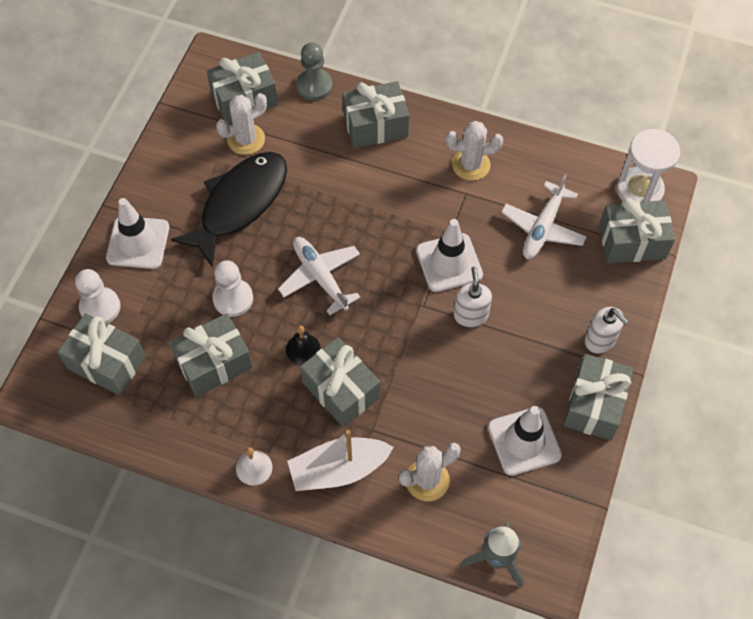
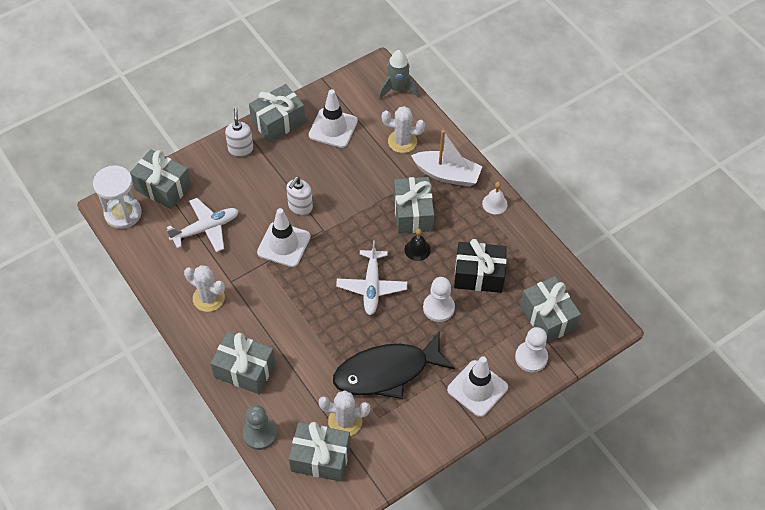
camera: 145 degrees left, 5 degrees down
grey gift [169,313,253,397] -> black gift [454,239,507,293]

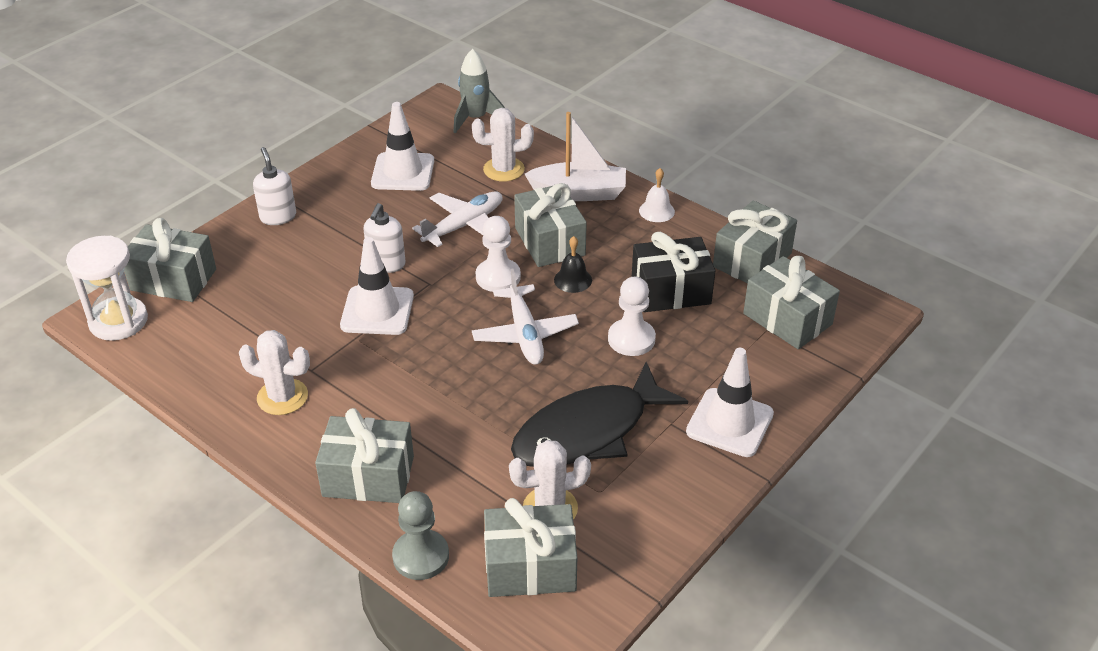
camera: 15 degrees left, 15 degrees down
white plane [167,198,239,252] -> white plane moved to [412,191,503,247]
grey gift [249,84,306,142] -> grey gift moved to [713,200,797,283]
white pawn [515,327,548,372] -> white pawn moved to [476,216,521,292]

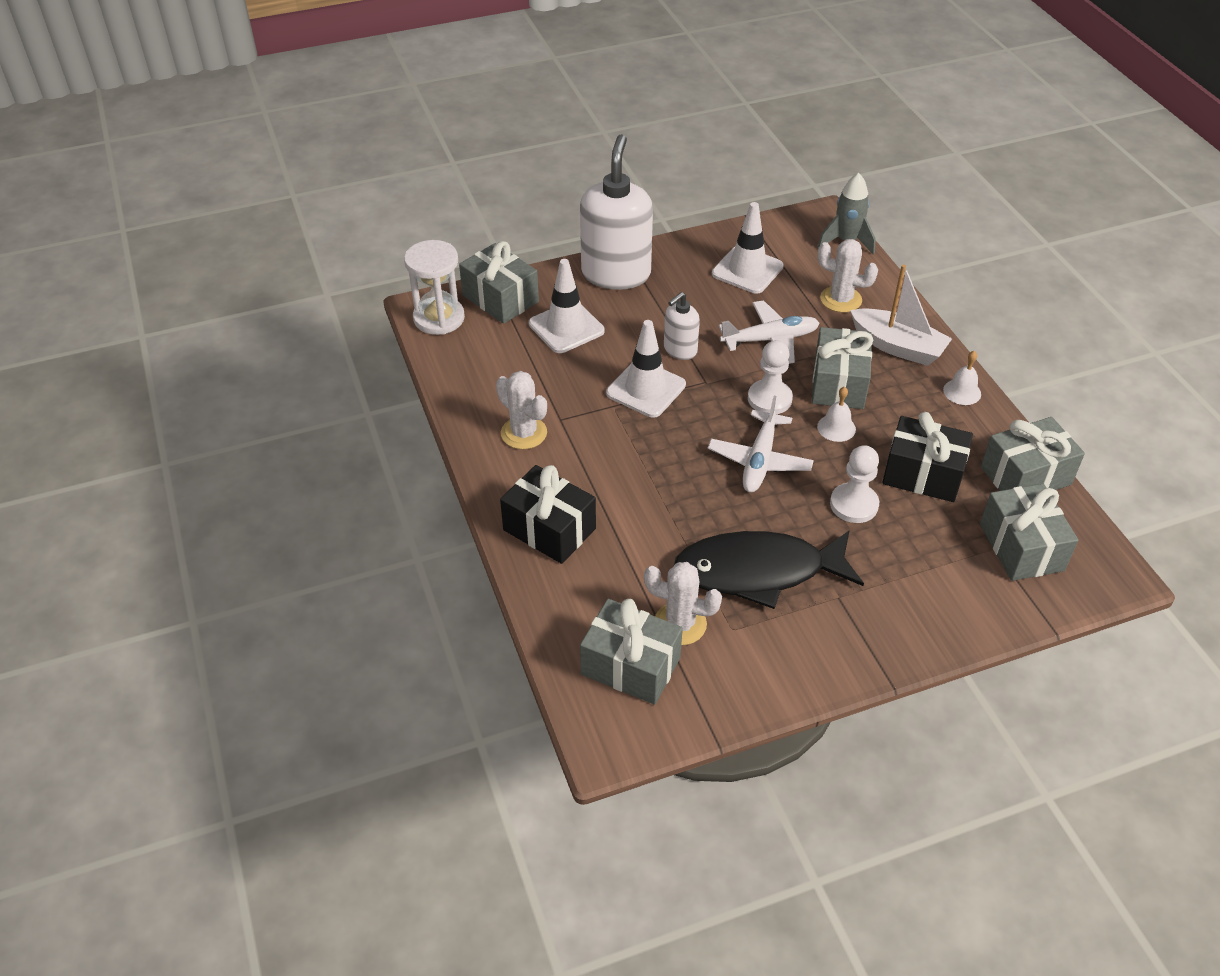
camera: 30 degrees right, 5 degrees up
white soap dispenser [253,147,296,225] -> white soap dispenser [580,134,653,290], size x2.01
grey gift [315,408,414,503] -> black gift [500,465,596,564]
grey pawn [392,491,449,580] -> none
black bell [554,236,592,293] -> white bell [817,387,856,442]
white traffic cone [686,348,774,457] -> white traffic cone moved to [529,259,605,353]

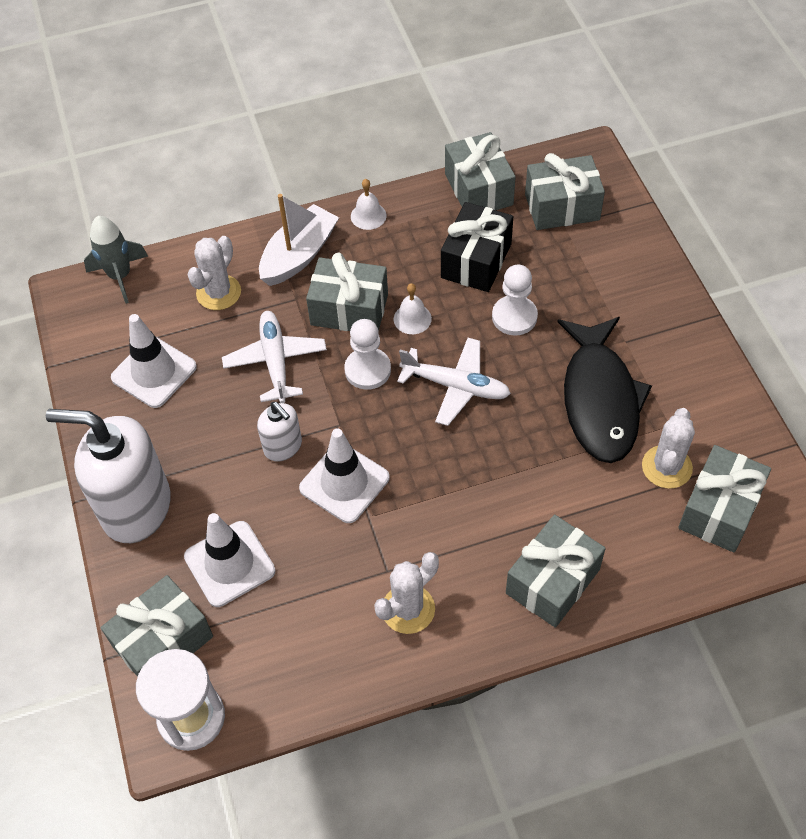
camera: 85 degrees left, 10 degrees up
black gift [500,465,596,564] -> grey gift [506,515,606,628]

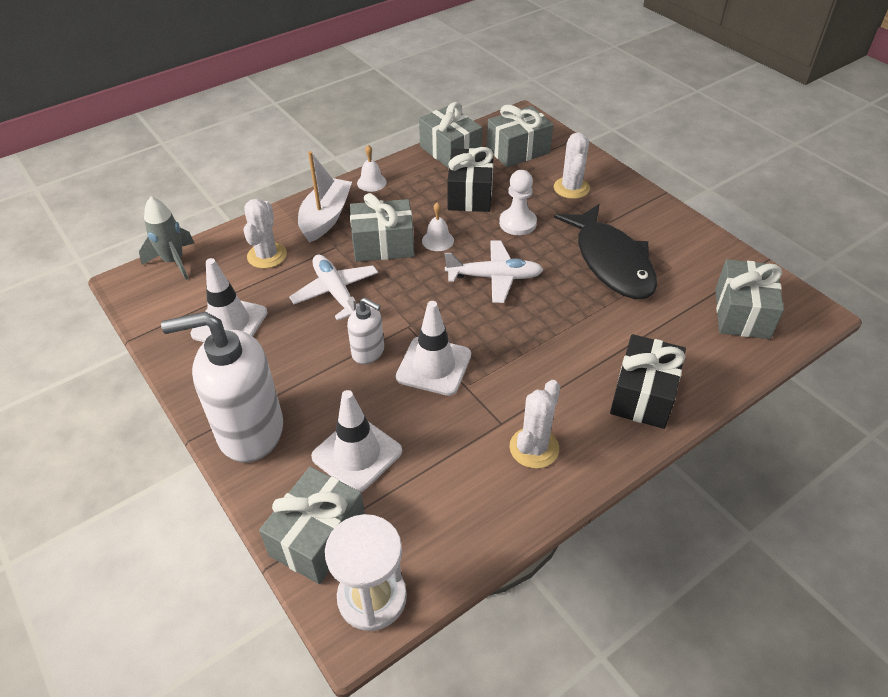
camera: 20 degrees left, 10 degrees down
white pawn [344,319,391,390] -> none
grey gift [506,515,606,628] -> black gift [610,334,686,429]
white cactus [642,408,695,489] -> white cactus moved to [554,132,590,199]

